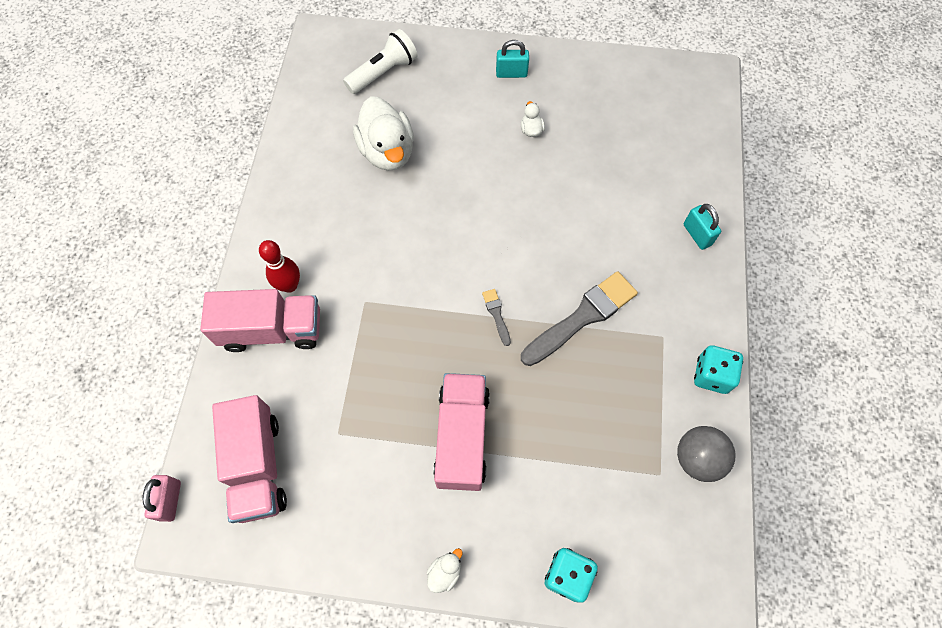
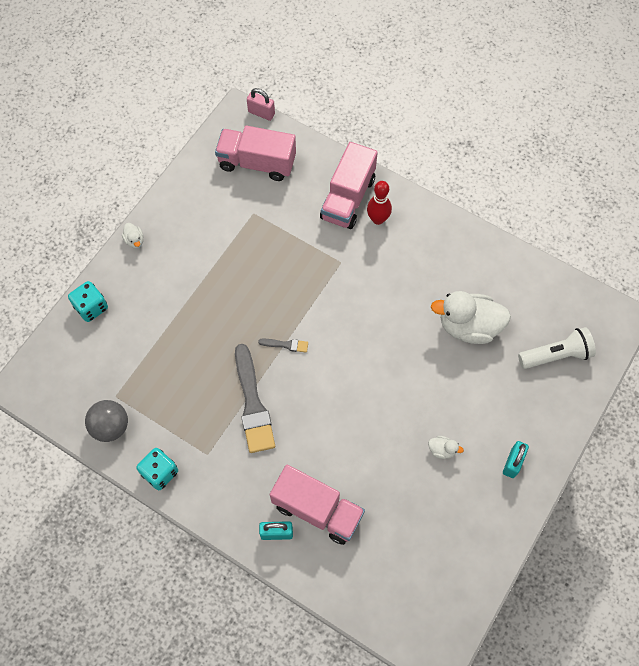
camera: 115 degrees right, 0 degrees up
white flashlight [343,29,418,94] -> white flashlight turned 90 degrees counterclockwise [518,327,596,369]
pink truck [433,373,490,491] -> pink truck moved to [270,465,365,545]

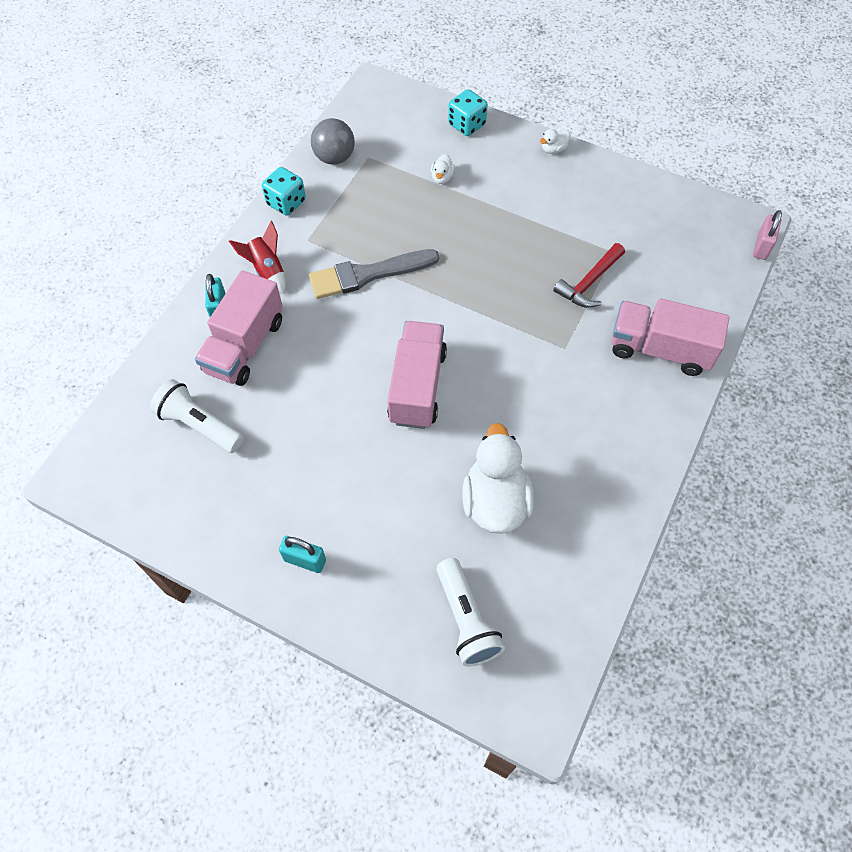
camera: 85 degrees right, 5 degrees down
pink truck [215,125,296,181] -> pink truck moved to [387,321,447,429]
grey brush [258,338,308,353] -> none
red bowling pin [367,181,392,225] -> none
white duck [428,436,464,459] -> white duck moved to [431,154,455,184]
none -> white flashlight [150,379,244,453]
none -> red rocket [229,221,286,294]
none -> red hammer [553,243,625,308]

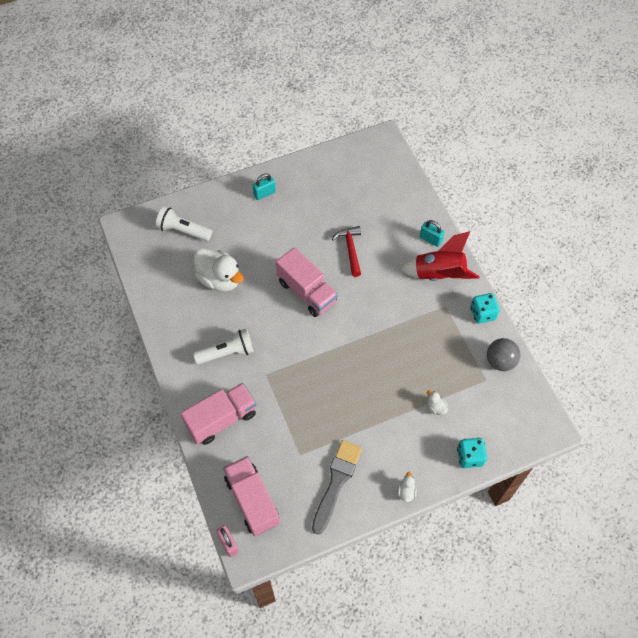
camera: 130 degrees right, 0 degrees up
white flashlight [150,379,244,453] -> white flashlight moved to [193,329,254,364]
pink truck [195,270,283,386] -> pink truck moved to [223,456,280,536]
red rocket [229,221,286,294] -> red rocket [400,231,480,281], size x1.68
grey brush [309,249,439,299] -> grey brush moved to [312,440,362,535]
red hammer [553,243,625,308] -> red hammer moved to [332,226,361,277]

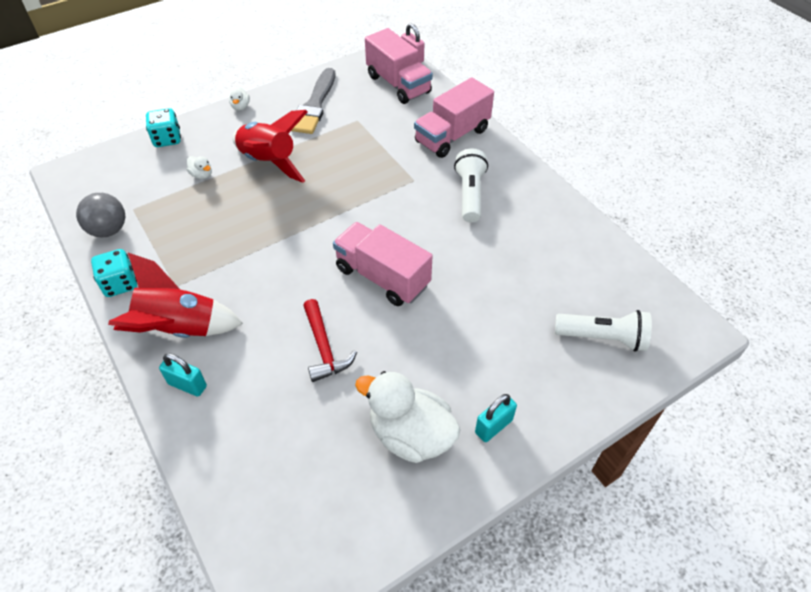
camera: 170 degrees right, 10 degrees down
white duck [193,248,244,292] -> white duck moved to [355,371,460,463]
white flashlight [193,329,254,364] -> white flashlight turned 120 degrees clockwise [454,149,488,223]
none -> red rocket [232,110,308,183]

